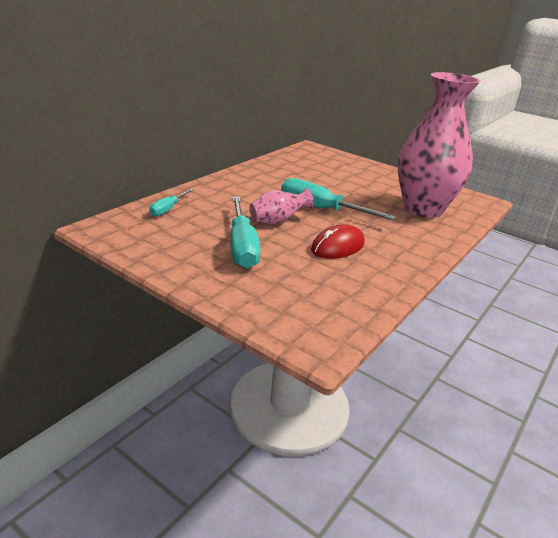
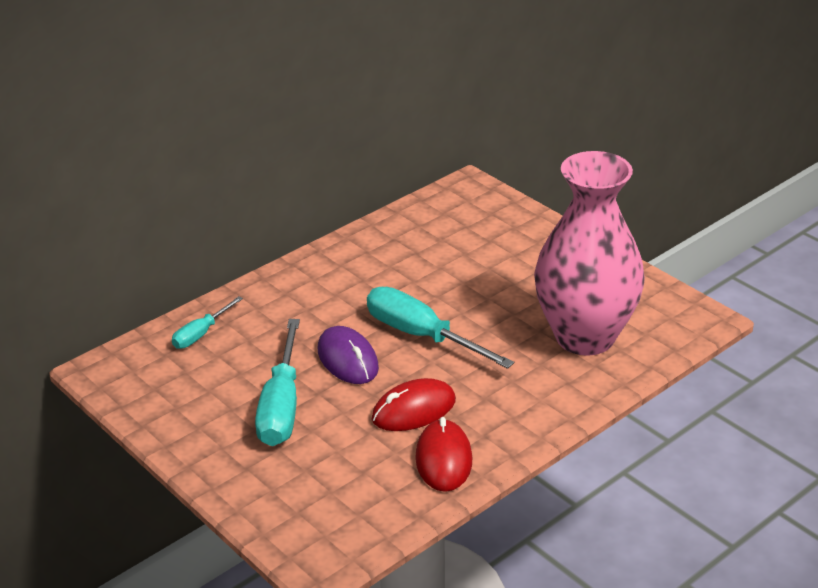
camera: 15 degrees right, 5 degrees up
pink vase [249,188,314,224] -> purple mouse [318,326,379,384]
none -> red mouse [415,417,472,492]

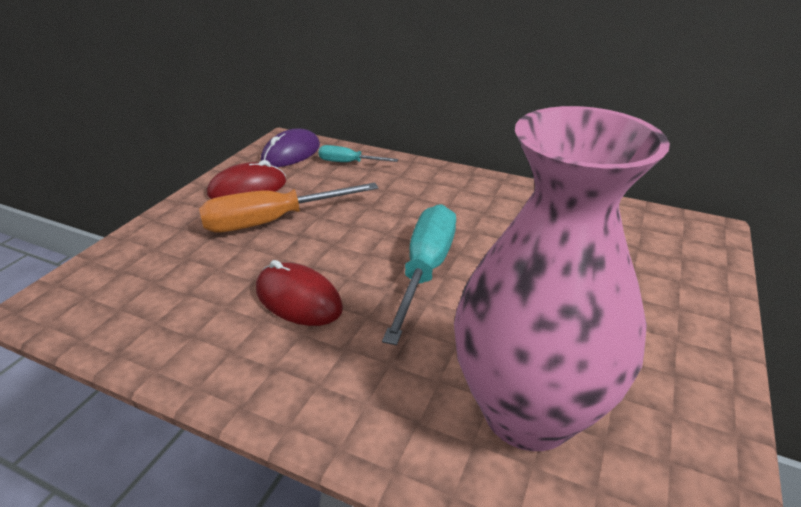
camera: 65 degrees right, 0 degrees up
turquoise screwdriver [255,319,300,446] -> orange screwdriver [199,182,378,233]
purple mouse [318,326,379,384] -> purple mouse moved to [261,128,320,167]
red mouse [415,417,472,492] -> red mouse moved to [207,160,286,199]

